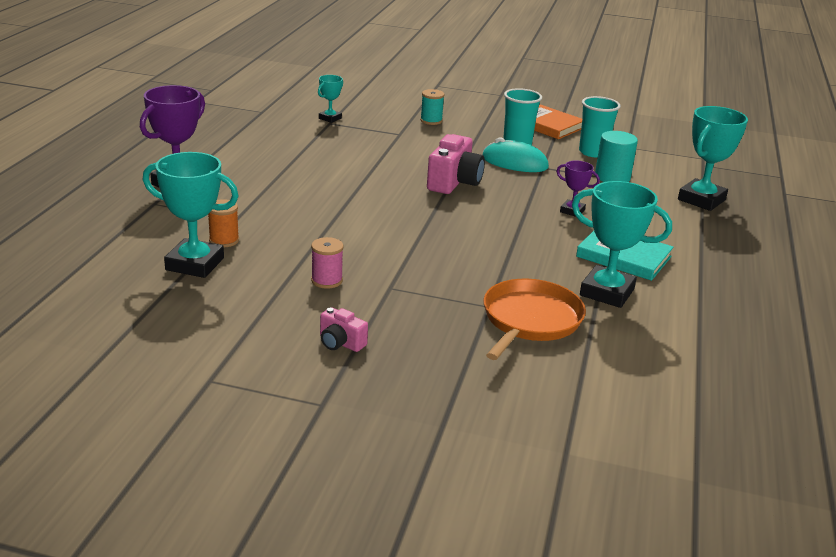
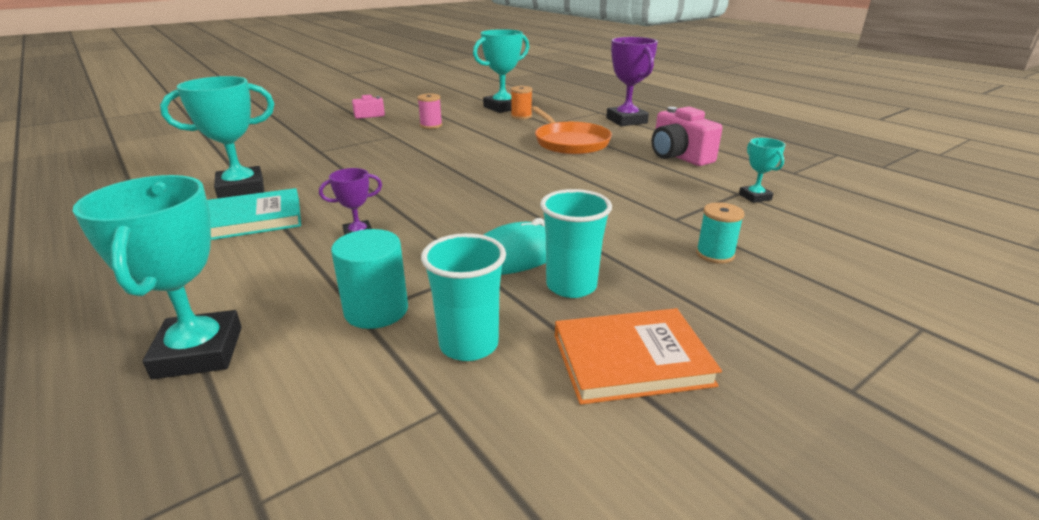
camera: 130 degrees right, 0 degrees up
pink camera [427,134,485,194] -> pink camera moved to [652,107,722,166]
orange pan [483,279,586,360] -> orange pan moved to [531,106,612,154]

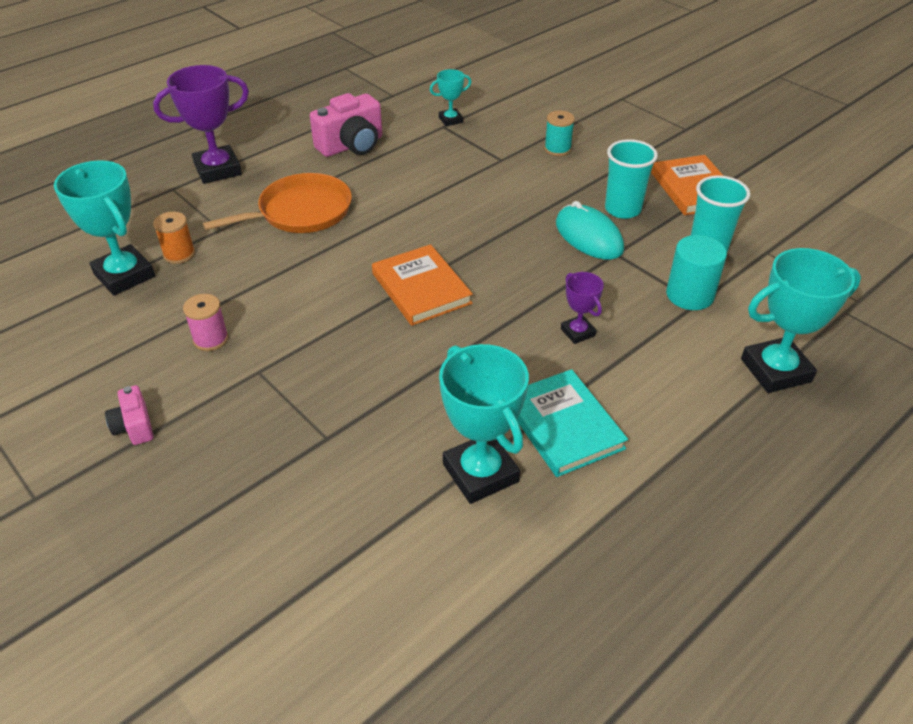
camera: 95 degrees left, 15 degrees up
none -> orange book [372,244,473,326]

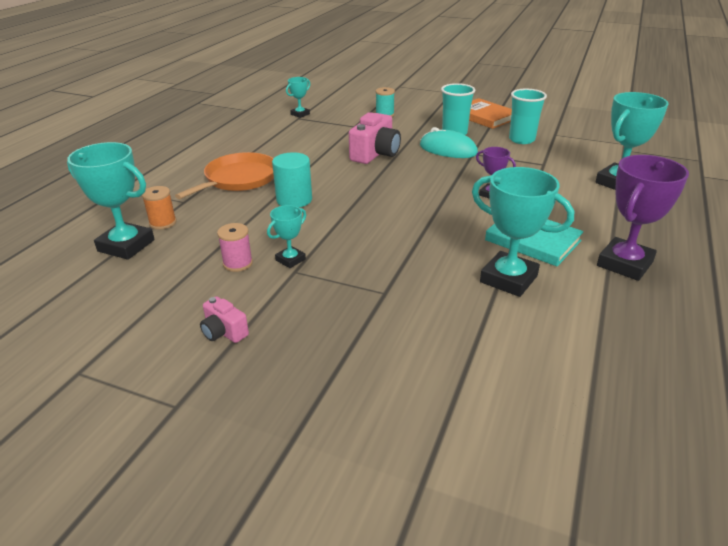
camera: 25 degrees left, 10 degrees down
purple trophy [153,65,249,184] -> purple trophy moved to [597,155,689,281]
pink camera [310,93,382,157] -> pink camera moved to [349,112,401,164]
orange book [372,244,473,326] -> none
turquoise cylinder [666,235,727,310] -> turquoise cylinder moved to [272,152,312,208]
none -> turquoise trophy [267,205,306,268]

